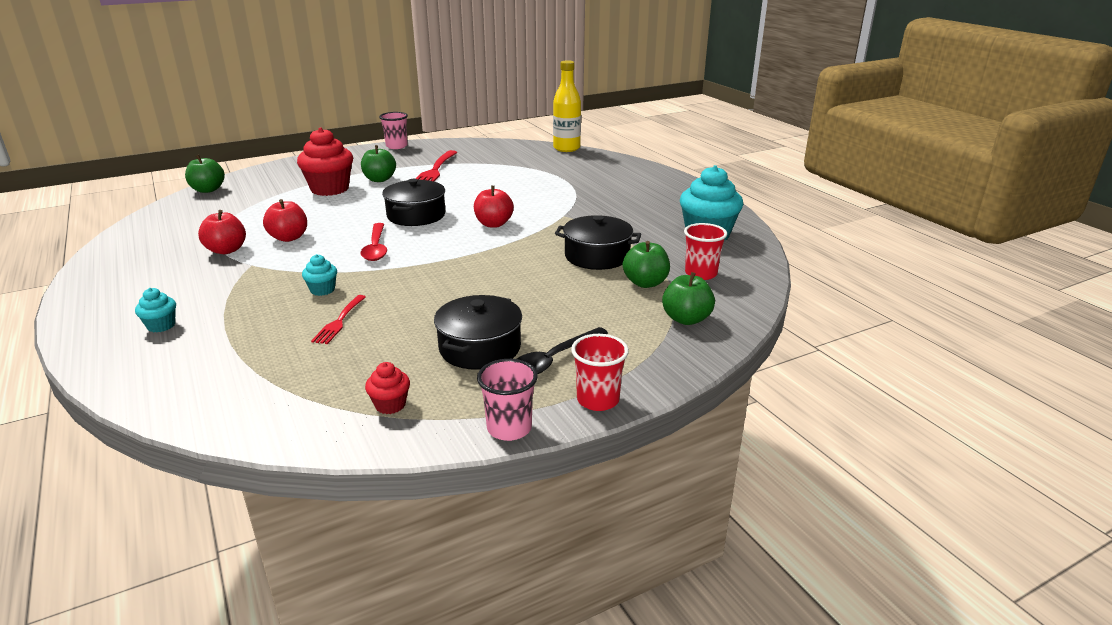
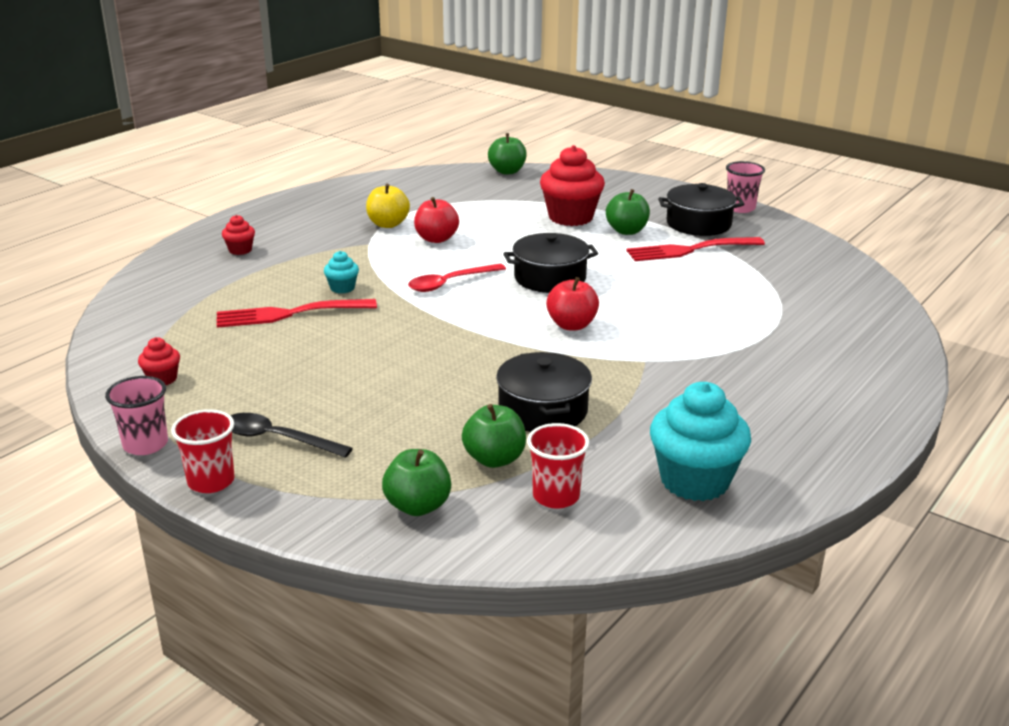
camera: 65 degrees right, 0 degrees up
turquoise cupcake [135,288,176,333] -> red cupcake [222,215,255,255]
red apple [198,210,246,254] -> yellow apple [366,184,410,228]
red fork [311,295,366,344] -> red fork [217,299,377,328], size x1.71
black pot [434,295,522,370] -> black pot moved to [658,183,744,236]
yellow bottle [553,60,581,152] -> none

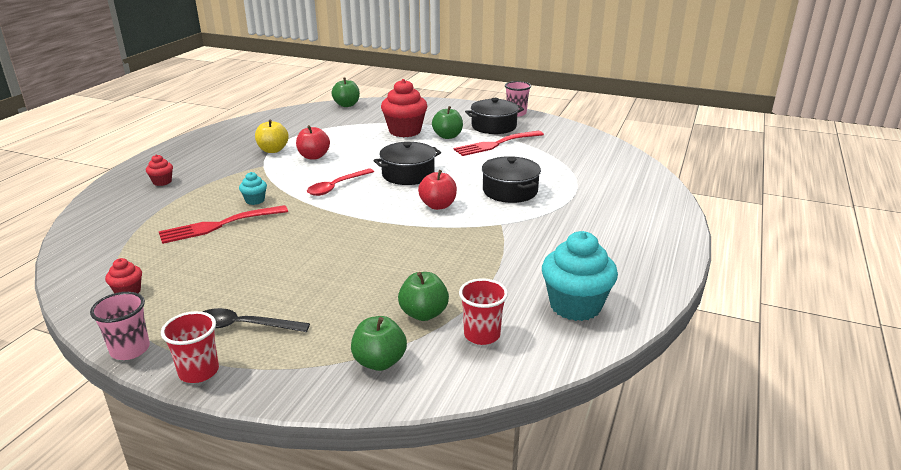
camera: 15 degrees left, 0 degrees up
black pot [496,352,592,432] -> black pot moved to [482,156,541,203]

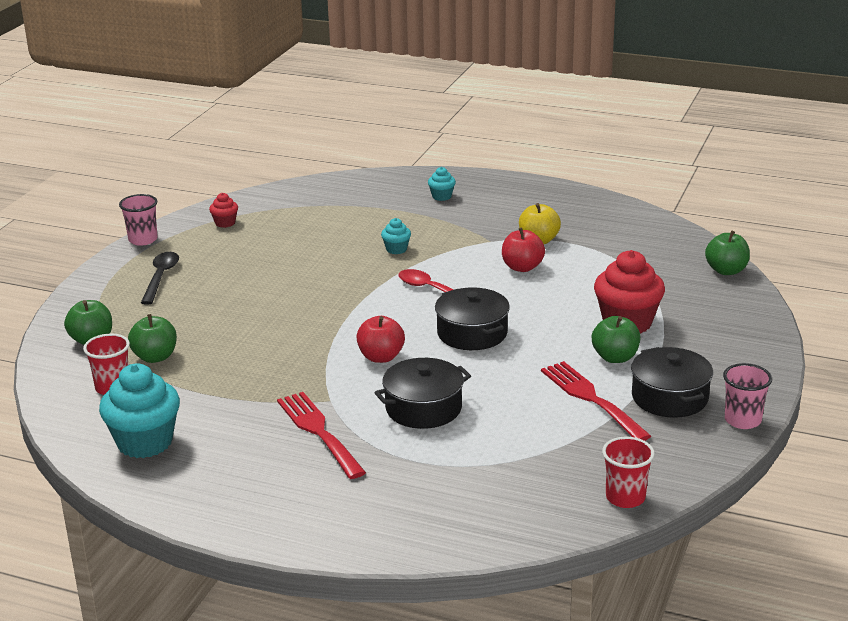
camera: 90 degrees right, 0 degrees up
red cupcake [146,154,173,186] -> turquoise cupcake [428,167,456,201]
red fork [159,205,288,244] -> red fork moved to [277,392,366,479]
red cup [161,311,219,383] -> red cup moved to [602,437,655,508]

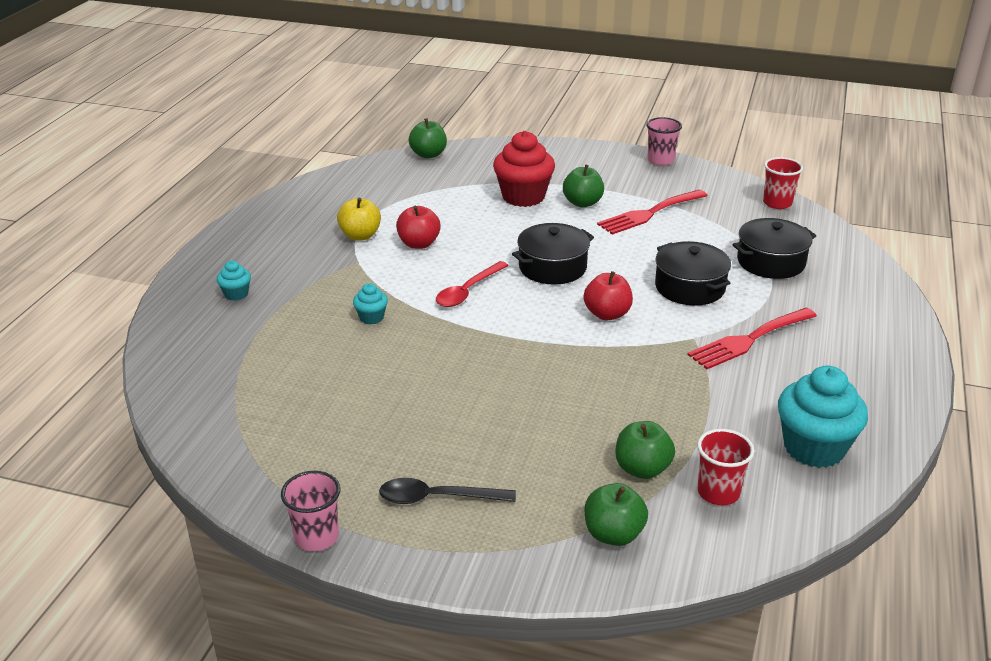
camera: 95 degrees left, 5 degrees up
red cupcake [209,193,238,228] -> none
black pot [631,347,713,418] -> black pot moved to [733,218,816,279]

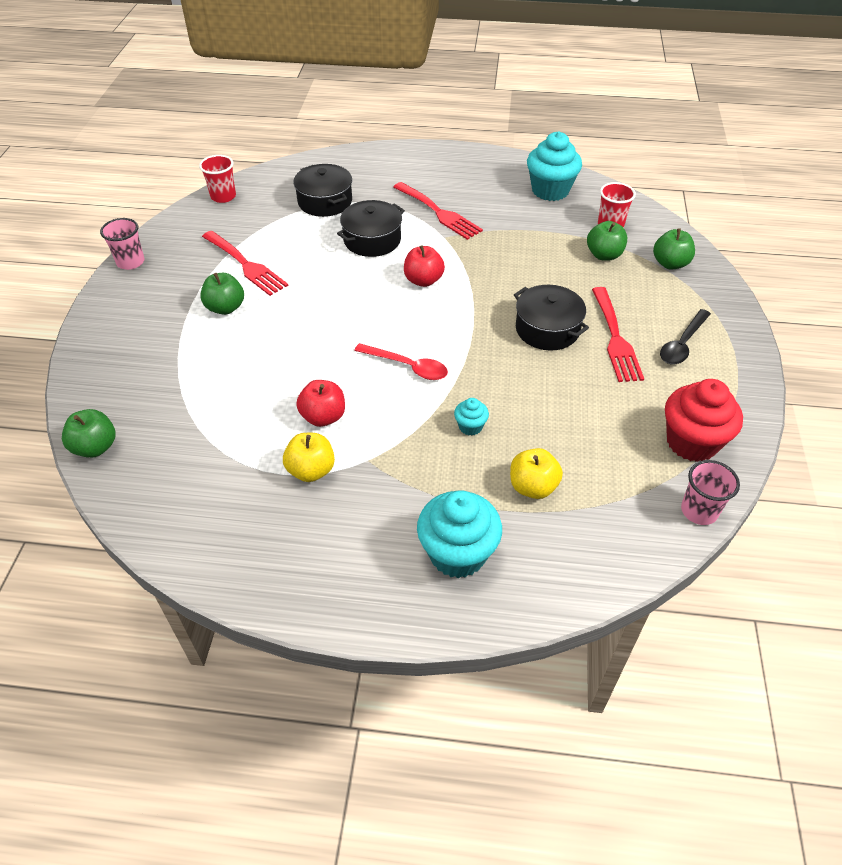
camera: 100 degrees left, 15 degrees up
turquoise cupcake [217,261,251,301] -> turquoise cupcake [417,490,502,578], size x2.11
pink cup [281,471,340,551] -> pink cup moved to [681,460,740,525]
black spoon [379,478,516,504] -> black spoon turned 45 degrees clockwise [660,309,711,364]
red cupcake [493,131,555,207] -> red cupcake moved to [665,379,743,462]
black pot [512,223,594,284] -> black pot moved to [514,285,589,351]
none -> yellow apple [510,448,563,499]
none -> red fork [592,287,644,382]

